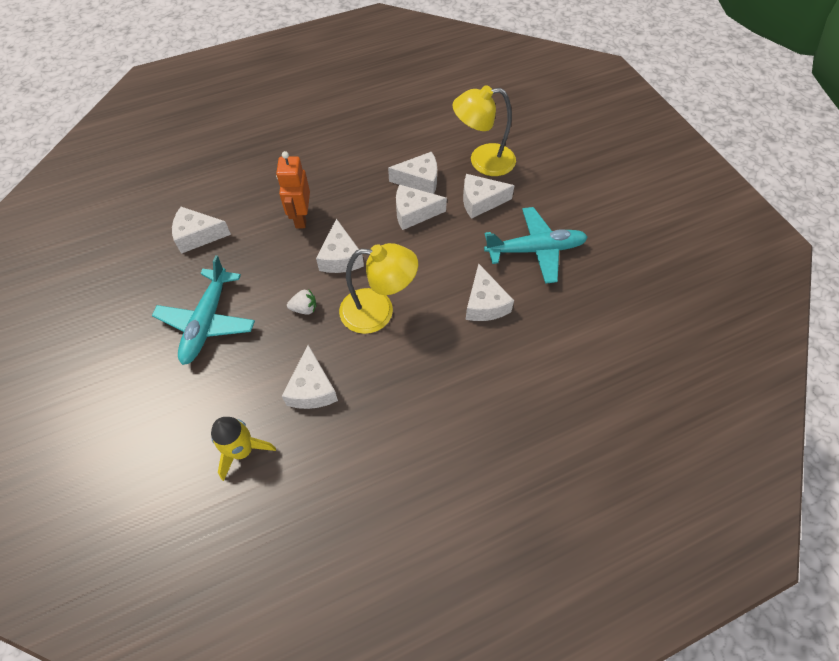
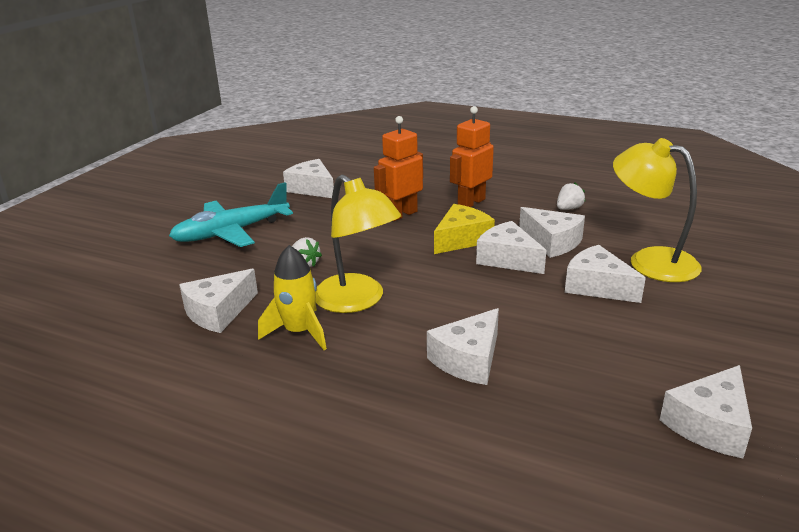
camera: 50 degrees right, 30 degrees down
yellow rocket [211,417,276,481] -> yellow rocket moved to [258,245,327,350]
white cheese [316,219,364,273] -> white cheese moved to [660,365,752,458]
turquoise plane [484,207,588,284] -> none
none -> yellow cheese [434,204,495,254]
none -> orange robot [450,106,494,207]
none -> white strawberry [557,183,586,210]

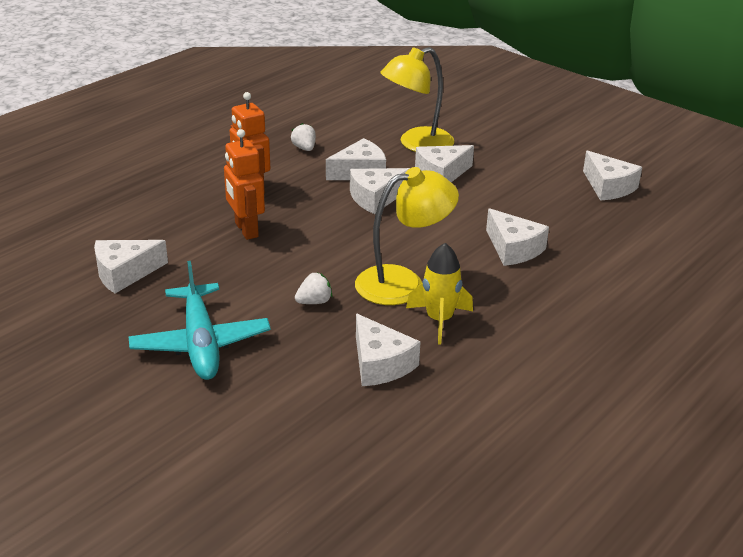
camera: 75 degrees left, 5 degrees up
yellow cheese [434,204,495,254] -> none

